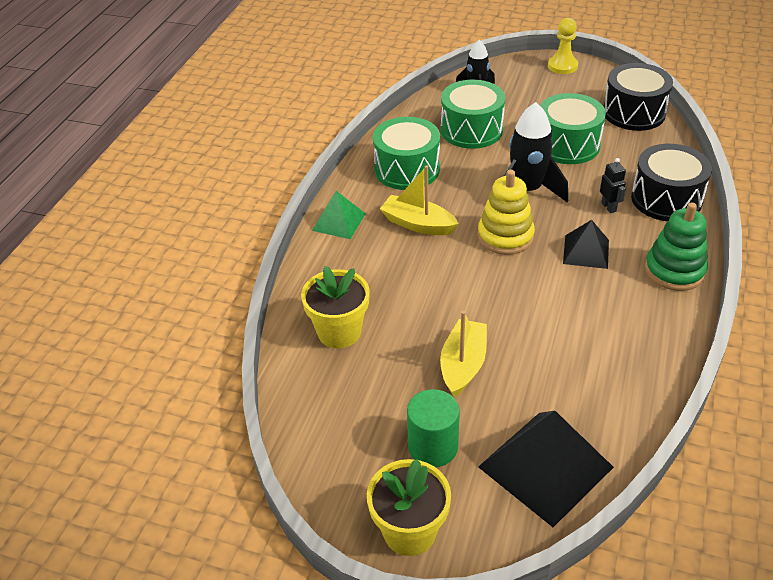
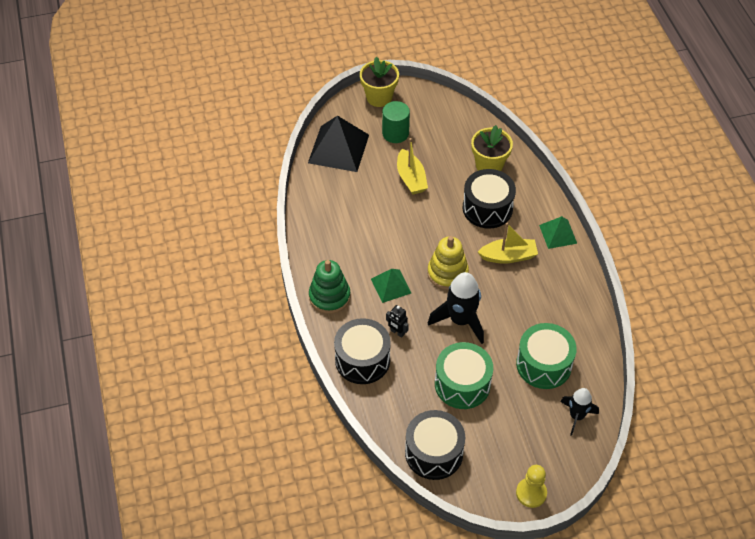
camera: 145 degrees right, 10 degrees up
green drum [373,117,440,190] -> none
black pyramid [563,220,609,269] -> green pyramid [371,269,411,303]
none -> black drum [463,169,516,229]

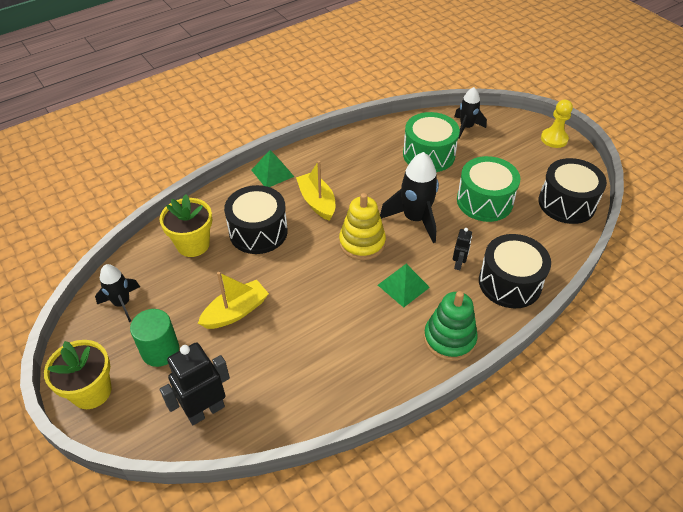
camera: 110 degrees left, 5 degrees down
black pyramid [308,116,369,172] -> black robot [160,342,230,425]
none -> black rocket [95,264,140,322]

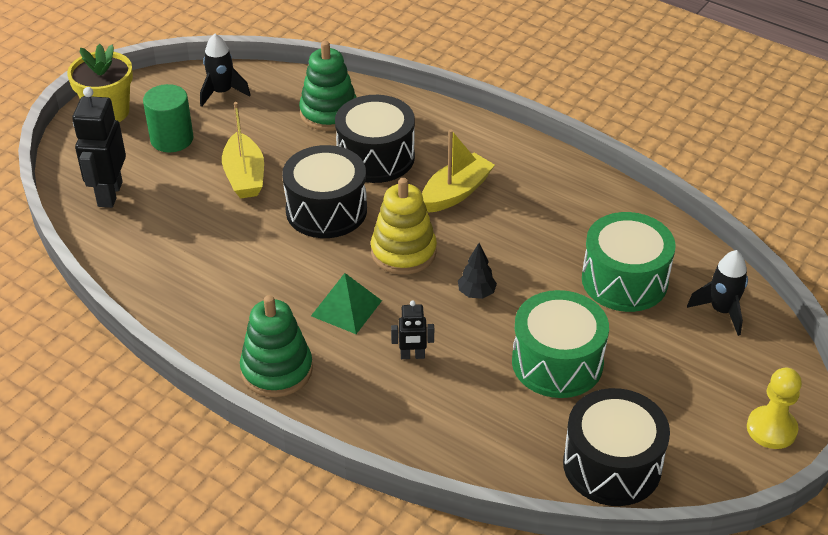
camera: 70 degrees right, 5 degrees down
yellow flower pot [160,194,212,257] -> green stacking toy [299,41,357,131]
black robot [160,342,230,425] -> black robot turned 120 degrees counterclockwise [72,87,126,208]
yellow boat [198,272,269,329] -> yellow boat turned 45 degrees clockwise [222,102,264,199]
green pyramid [251,150,294,187] -> none
black rocket [380,152,439,243] -> black tree [458,243,497,299]
black drum [479,234,551,308] -> black drum moved to [282,145,367,238]

